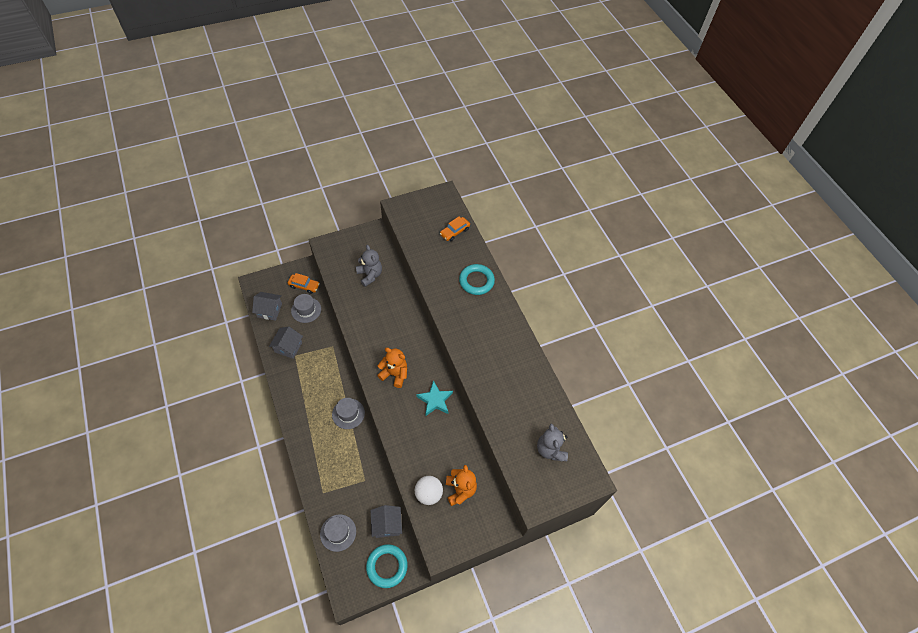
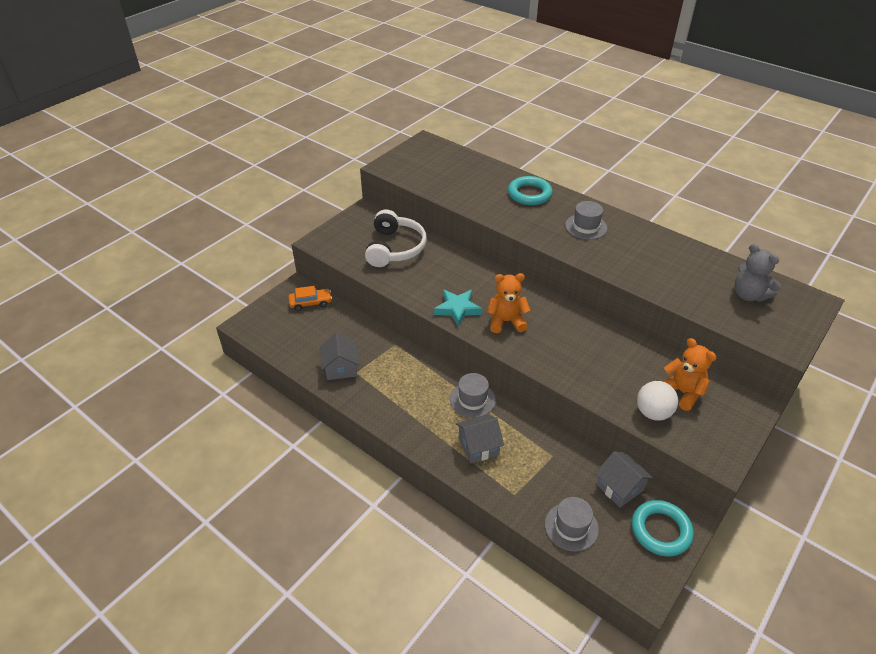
camera: 25 degrees left, 15 degrees down
grey house [252,292,282,321] -> grey house moved to [456,414,504,464]
grey hat [291,294,321,323] -> grey hat moved to [565,201,607,240]
grey teddy bear [356,245,382,287] -> white headphones [365,209,427,267]
turquoise star [416,381,453,416] -> turquoise star moved to [434,290,482,327]
orange car [440,216,470,241] -> none

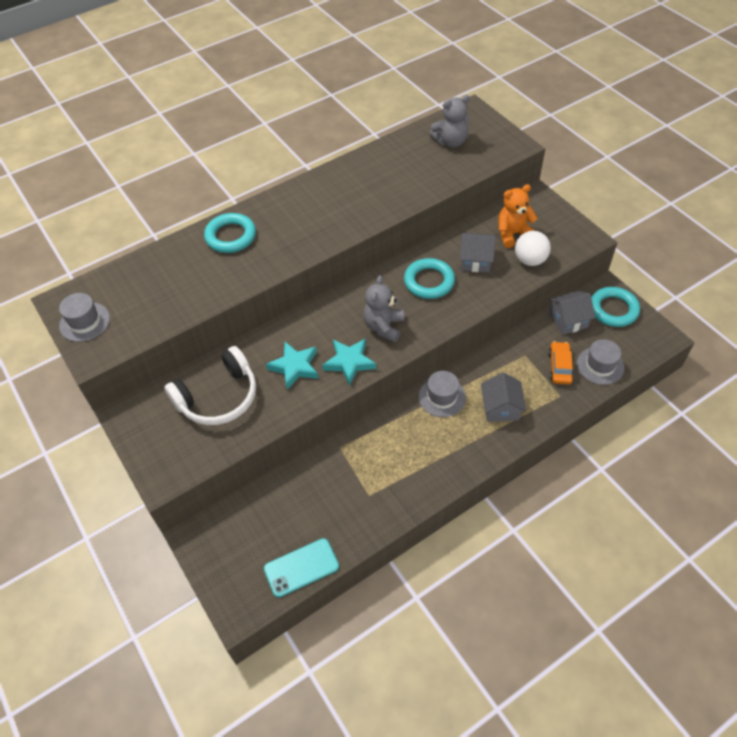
camera: 70 degrees left, 10 degrees up
orange car [288,286,332,311] -> orange car moved to [548,341,574,384]
grey house [320,333,359,380] -> grey house moved to [459,233,496,273]
white headphones [365,209,427,267] -> white headphones turned 120 degrees clockwise [164,346,256,425]
orange teddy bear [487,273,531,333] -> grey teddy bear [363,275,404,342]
grey hat [565,201,607,240] -> grey hat moved to [59,293,110,342]
none -> turquoise phone [264,538,339,597]
none -> turquoise star [266,342,318,390]
none -> turquoise ring [404,258,455,299]

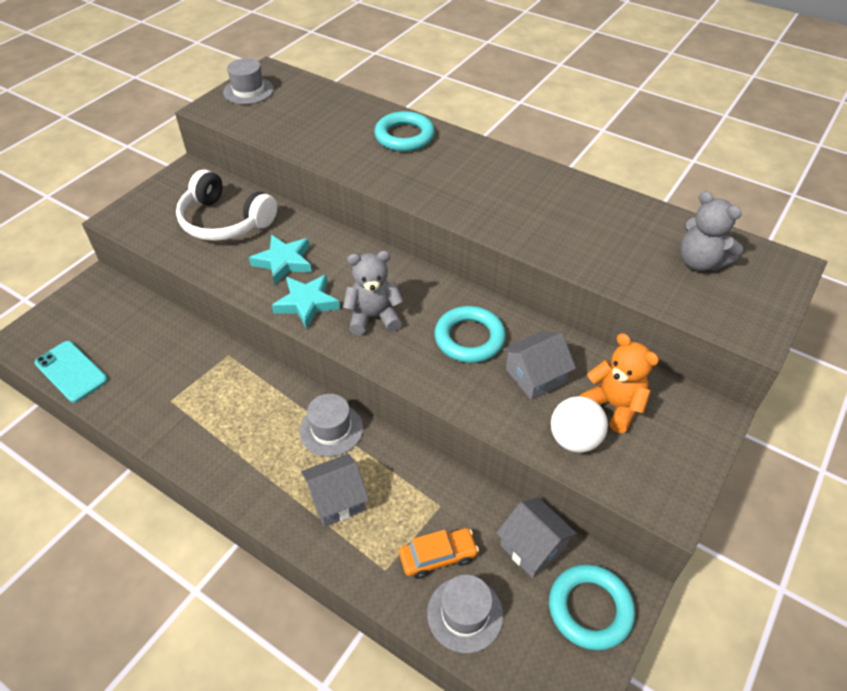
camera: 65 degrees right, 5 degrees down
grey house [459,233,496,273] -> grey house turned 75 degrees clockwise [503,331,576,400]

